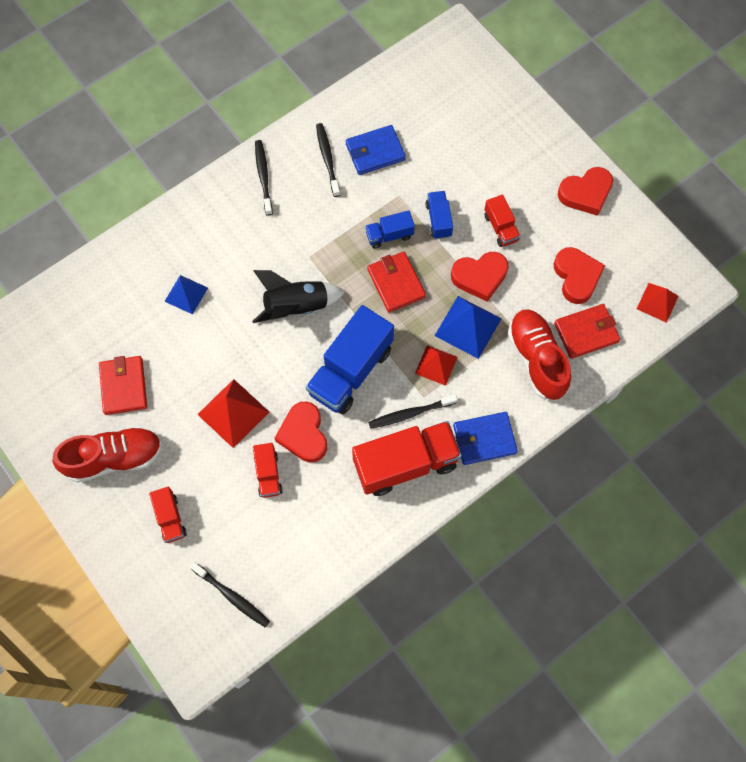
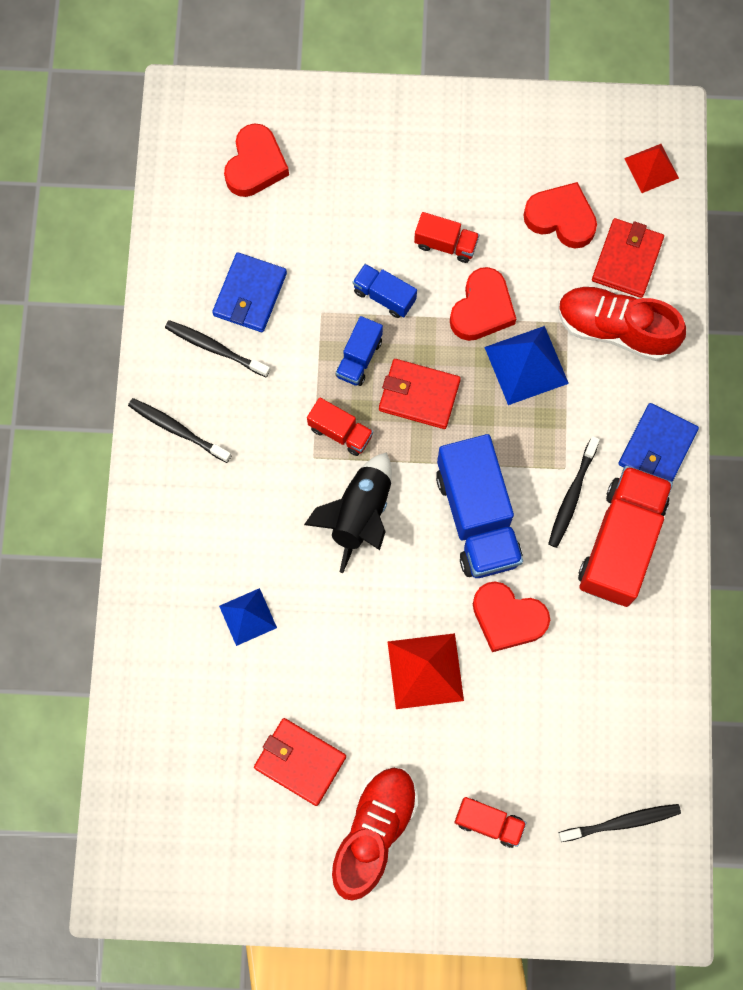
camera: 50 degrees left, 5 degrees up
red truck [253,443,283,498] -> red truck moved to [307,398,373,456]
red pyramid [415,345,457,386] -> none
red heart [558,167,613,216] -> red heart moved to [224,123,289,197]

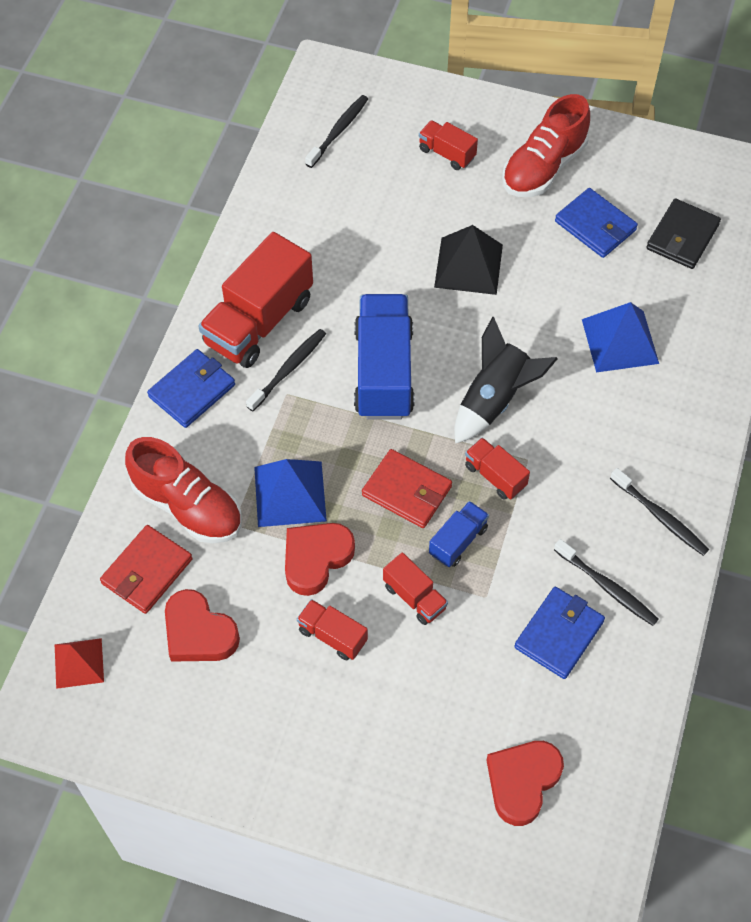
camera: 165 degrees left, 15 degrees down
blue pyramid [219,588,277,646] -> blue pyramid [582,302,659,372], size x1.53
red wallet [254,718,346,806] -> blue wallet [555,188,638,258]
blue truck [353,264,417,318] -> red truck [383,552,448,625]
red pyramid [387,633,464,709] -> black pyramid [434,225,503,295]
red heart [473,582,550,652] -> none
black toothbrush [559,804,681,842] -> black toothbrush turned 120 degrees clockwise [305,95,368,168]
none -> black wallet [646,198,721,269]

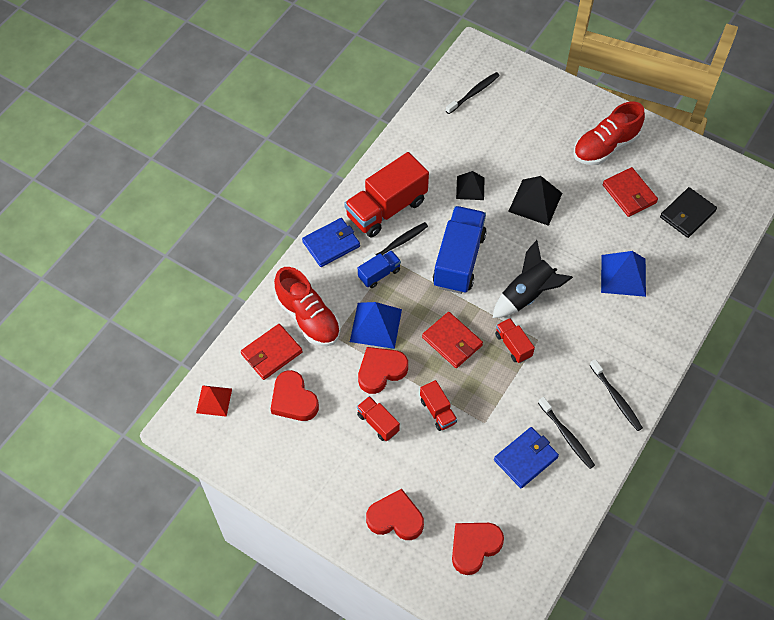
camera: 15 degrees right, 0 degrees up
red truck [419,120,478,170] -> none
blue truck [429,501,489,567] -> blue truck moved to [358,250,401,288]
blue wallet [555,188,638,258] -> red wallet [603,167,658,217]
none -> red heart [366,489,424,540]
none -> black pyramid [456,171,484,200]

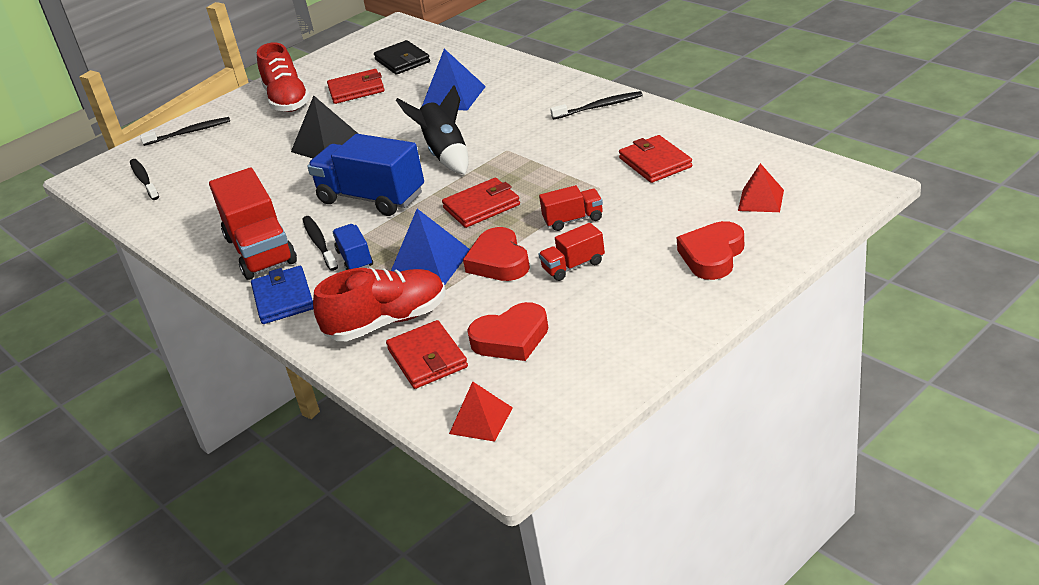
camera: 70 degrees left, 25 degrees down
red heart [452,523,504,575] -> red pyramid [738,163,784,212]
black pyramid [456,171,484,200] -> none
blue wallet [494,427,559,489] -> red wallet [619,135,692,183]
red truck [495,318,535,363] -> none
black toothbrush [538,397,595,469] -> black toothbrush moved to [140,117,230,146]

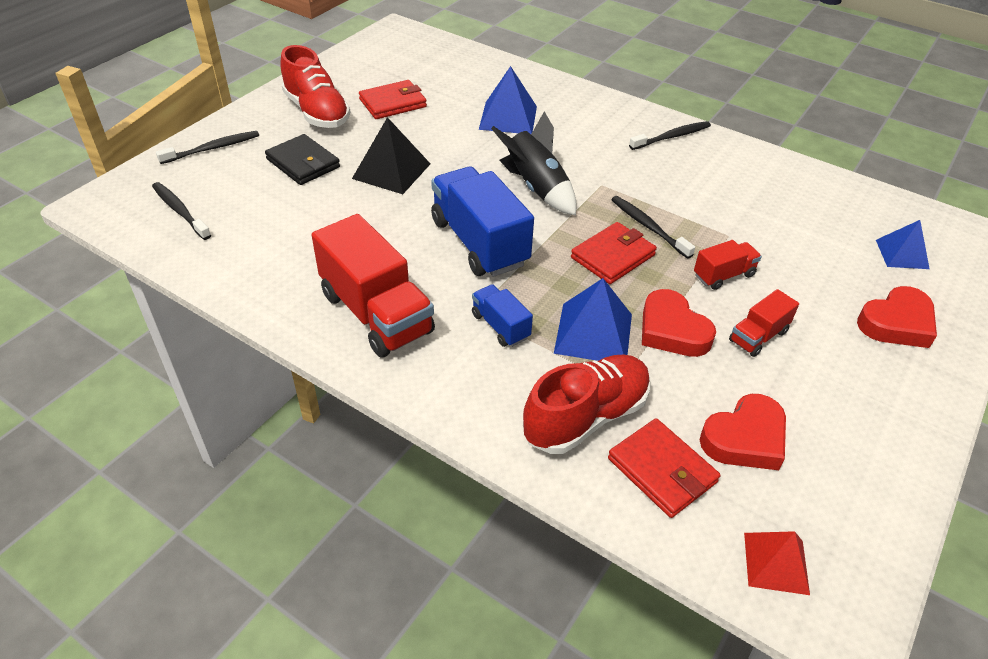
camera: 20 degrees left, 10 degrees up
blue wallet [251,266,313,324] -> none
black toothbrush [302,216,338,271] -> black toothbrush moved to [611,196,695,259]
blue truck [307,134,424,216] -> blue truck turned 45 degrees clockwise [431,167,534,277]
black wallet [374,40,430,75] -> black wallet moved to [265,134,340,185]
red wallet [619,135,692,183] -> none
red heart [676,221,744,280] -> red heart turned 135 degrees counterclockwise [857,286,937,348]
red pyramid [738,163,784,212] -> blue pyramid [876,220,930,269]

